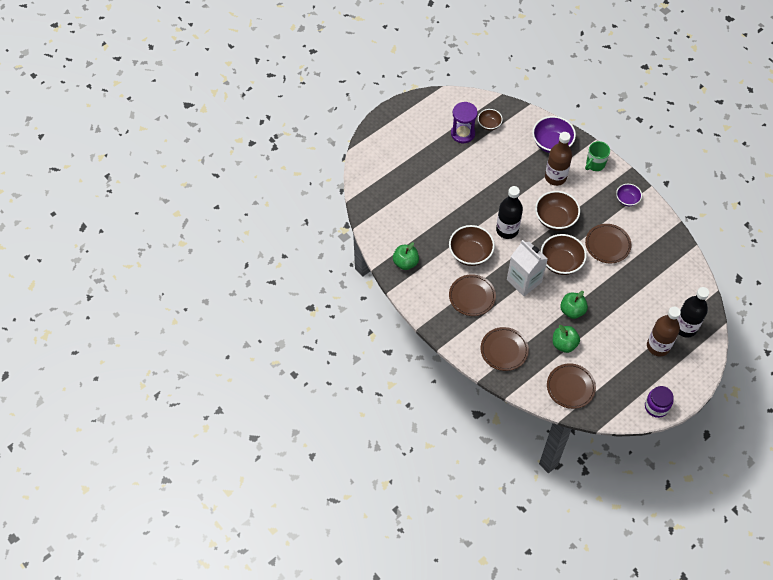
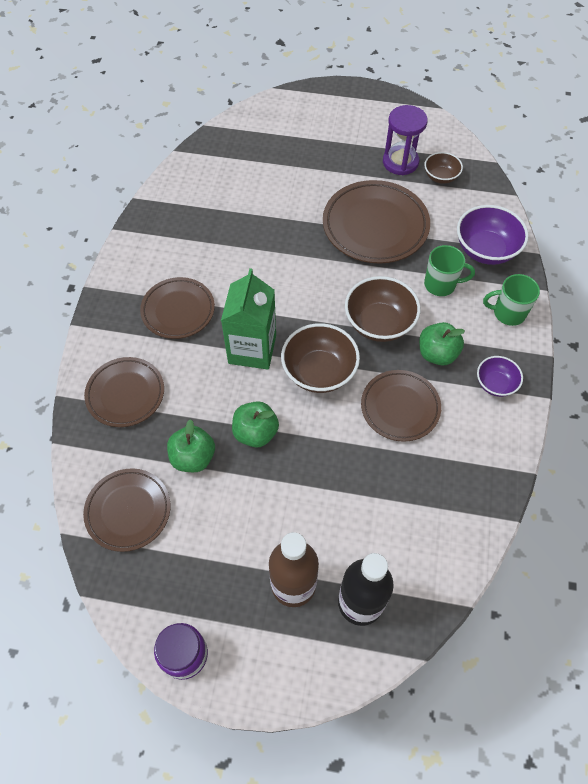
camera: 50 degrees right, 0 degrees up
green apple [393,242,419,270] -> green apple moved to [419,322,465,366]
brown bowl [449,225,495,266] -> none
black bottle [496,186,523,239] -> none
white carton [507,240,548,296] -> green carton [221,268,276,370]
brown bottle [545,132,572,186] -> green mug [424,245,475,296]
none -> brown plate [323,180,430,264]

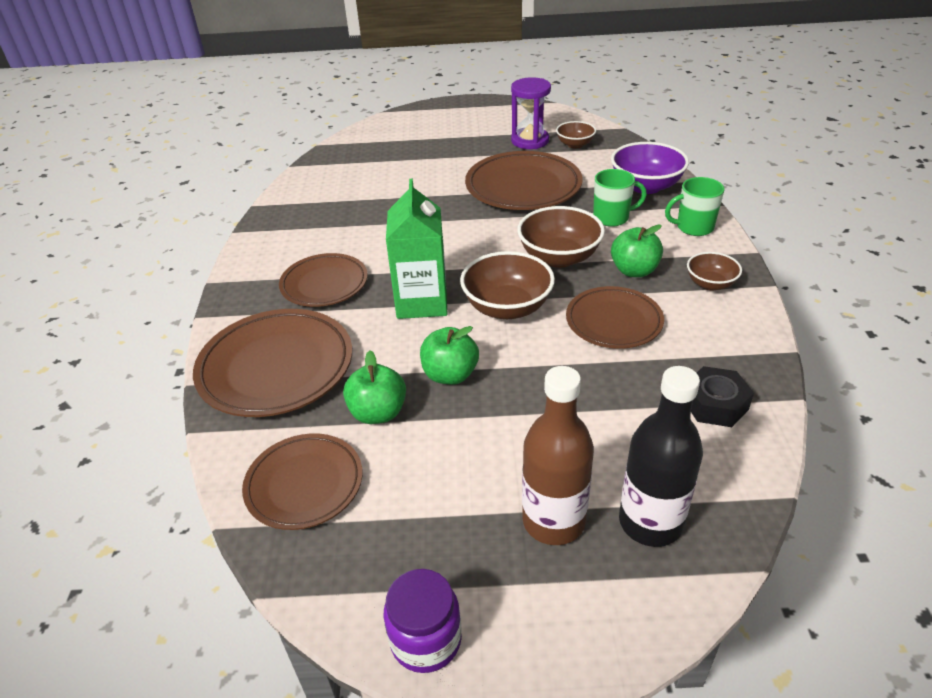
camera: 10 degrees left, 20 degrees down
brown plate [84,357,164,427] -> brown plate [193,309,352,417], size x1.55
purple bowl [477,356,523,397] -> brown bowl [687,252,742,291]
none -> black nut [691,366,754,427]

